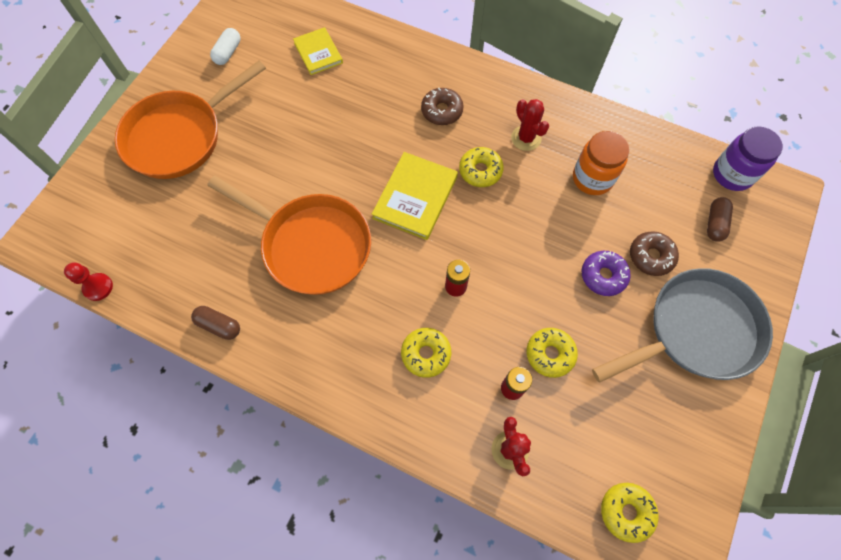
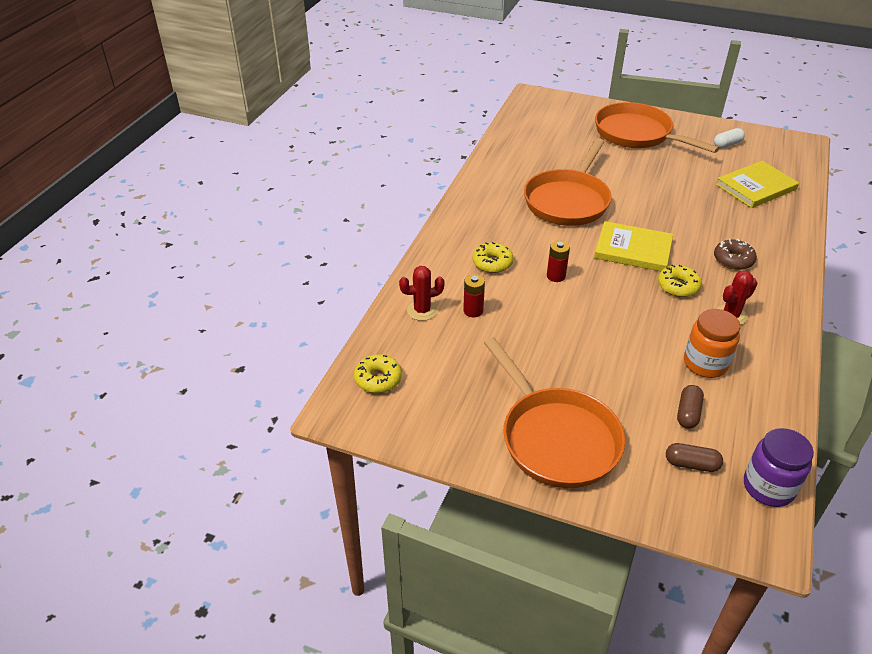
camera: 85 degrees right, 25 degrees down
red pawn [64,262,113,301] -> none
brown capsule [191,306,240,340] -> brown capsule moved to [677,385,704,429]
white capsule [210,28,240,65] -> white capsule turned 45 degrees counterclockwise [714,128,745,148]
yellow book [293,27,343,75] -> yellow book [716,161,799,208], size x1.53
yellow donut [527,328,578,378] -> none
purple donut [582,251,631,296] -> none
grey pan [592,268,773,383] -> orange pan [484,337,625,488]
brown donut [630,231,679,276] -> none

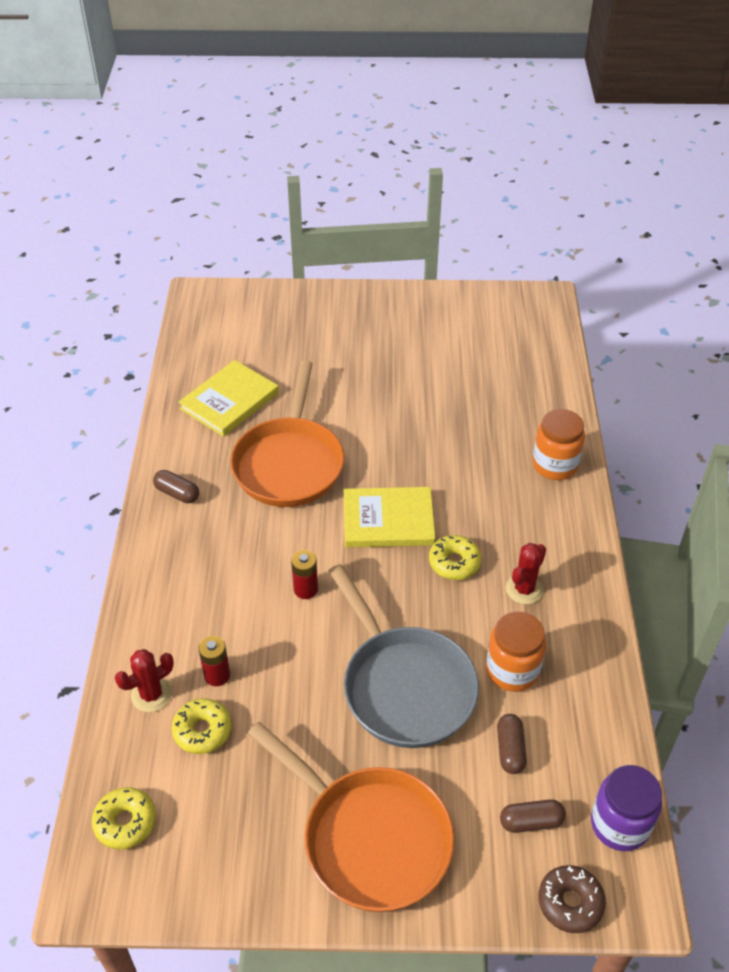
camera: 20 degrees left, 5 degrees up
yellow donut [473,242,514,273] -> yellow donut moved to [172,698,232,754]
orange pan [595,102,719,153] -> none
white capsule [714,128,745,148] -> none
brown donut [714,239,757,270] -> brown donut moved to [538,865,606,933]
yellow book [716,161,799,208] -> yellow book moved to [179,360,279,437]
none -> brown capsule [153,470,199,503]
none -> grey pan [328,564,479,748]
none -> orange jar [533,409,585,480]

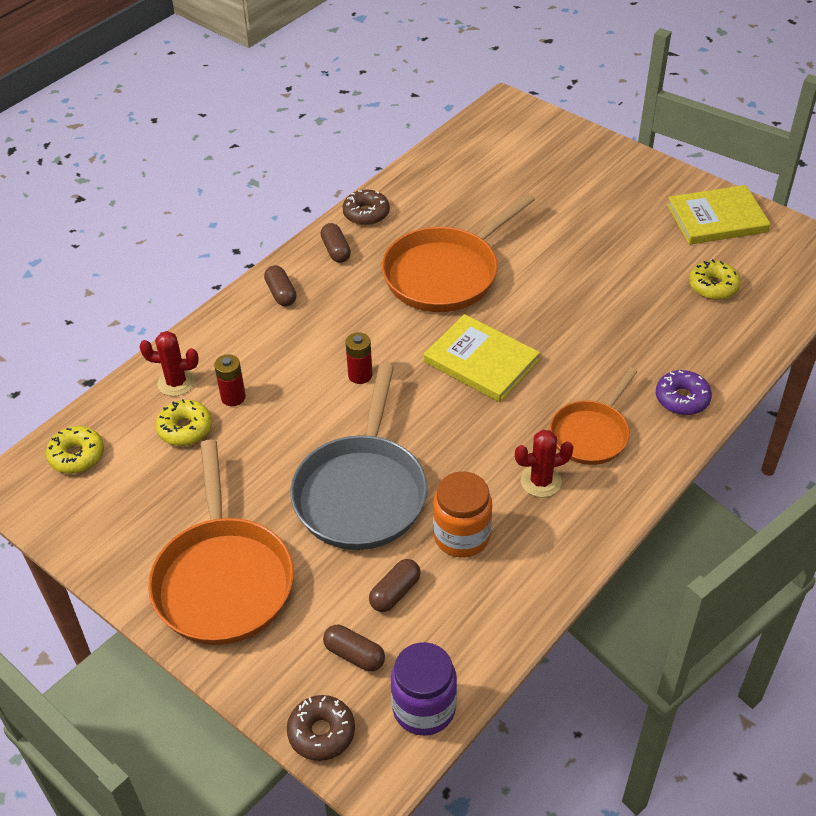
camera: 40 degrees right, 0 degrees up
yellow book [179,360,279,437] -> yellow book moved to [667,185,771,245]
yellow donut [429,535,482,580] -> yellow donut moved to [689,259,741,300]
orange jar [533,409,585,480] -> purple donut [656,370,712,415]
none -> brown capsule [264,265,297,307]
none -> brown donut [342,189,390,225]
none -> orange pan [550,368,637,465]

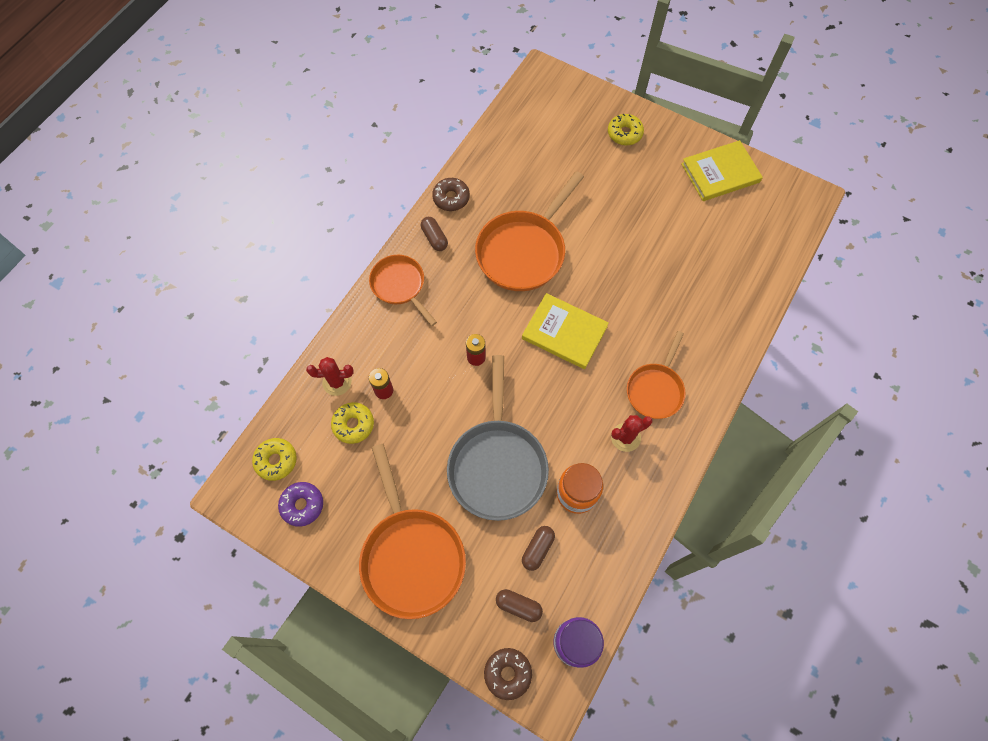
camera: 10 degrees left, 20 degrees up
brown capsule [264,265,297,307] -> orange pan [369,255,437,326]
purple donut [656,370,712,415] -> purple donut moved to [278,482,323,527]
yellow donut [689,259,741,300] -> yellow donut moved to [608,114,644,146]

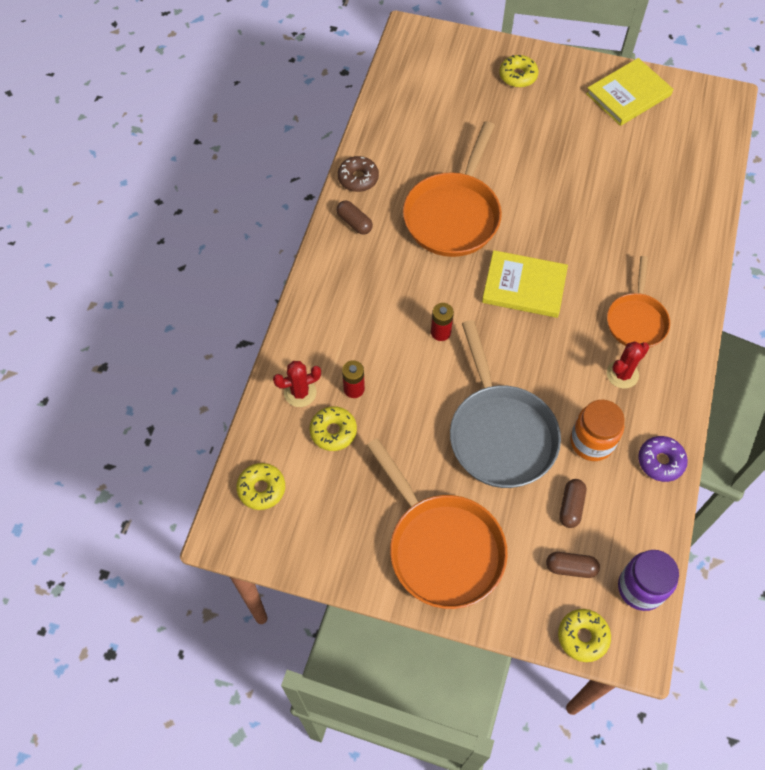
camera: 15 degrees left, 5 degrees down
purple donut [278,482,323,527] -> purple donut moved to [638,436,688,482]
orange pan [369,255,437,326] -> none
brown donut [484,648,532,700] -> yellow donut [558,609,611,662]

